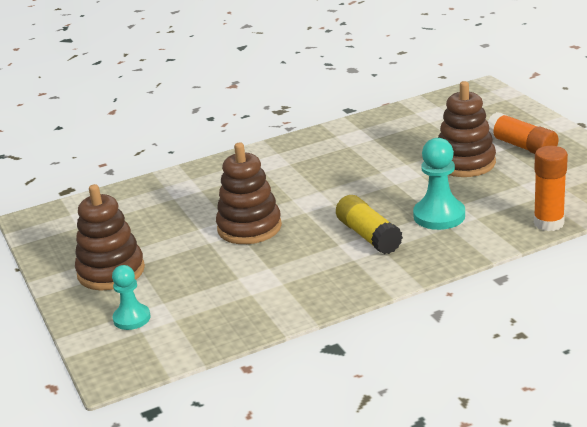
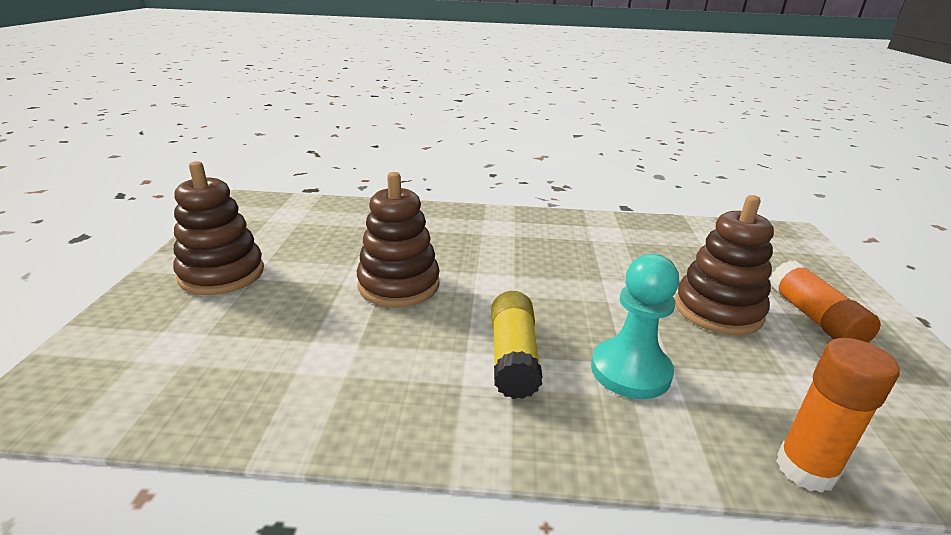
camera: 25 degrees right, 0 degrees up
turquoise pawn [112,265,151,330] -> none

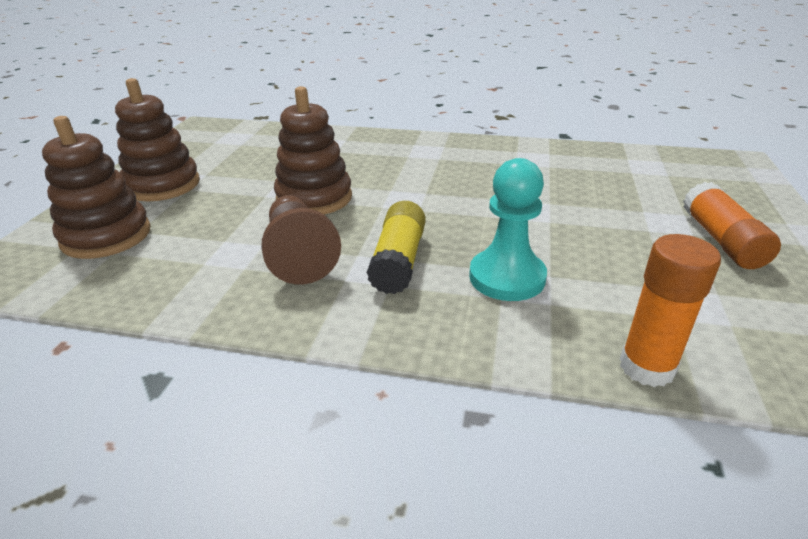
camera: 10 degrees right, 5 degrees up
brown stacking toy [675,195,774,335] -> brown stacking toy moved to [42,116,151,259]
none -> brown pawn [261,195,341,284]

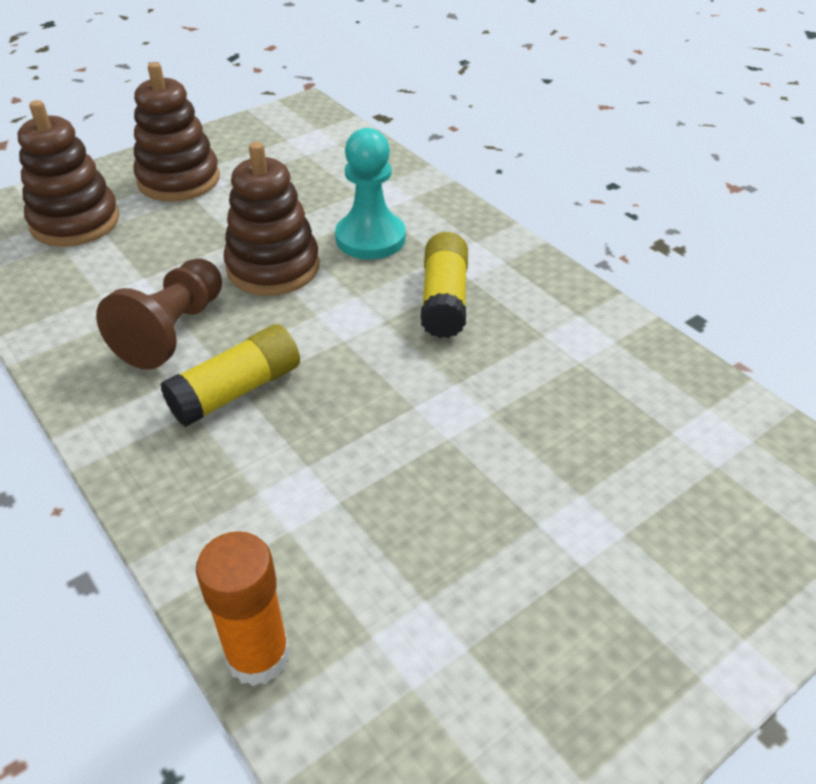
camera: 40 degrees right, 10 degrees up
turquoise pawn [469,158,547,301] -> turquoise pawn moved to [335,128,405,259]
orange glue stick [683,182,781,269] -> none
none -> yellow glue stick [421,232,468,338]

